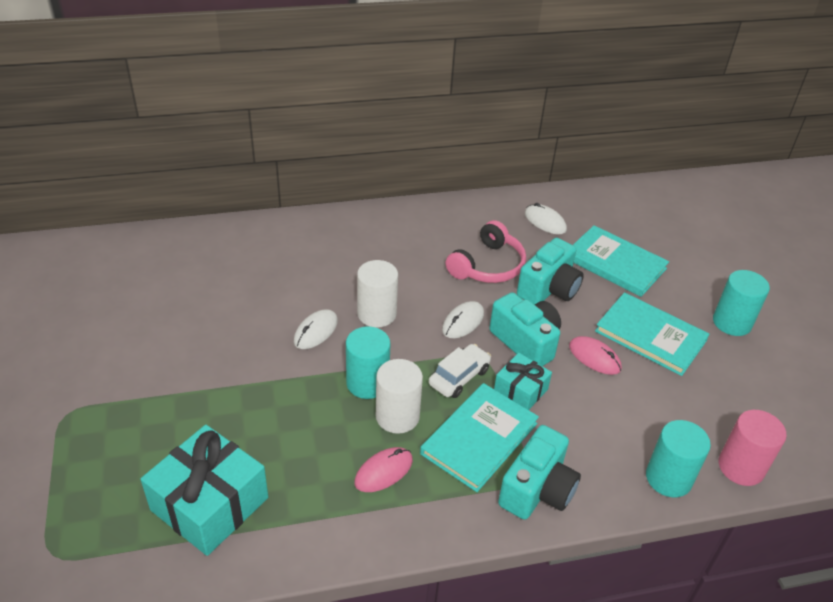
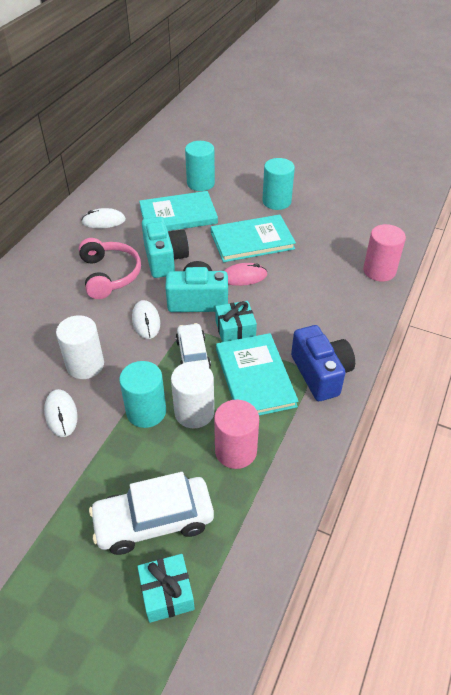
camera: 50 degrees left, 5 degrees up
turquoise gift [140,425,268,556] -> turquoise gift [137,554,195,623], size x0.55
pink mouse [354,447,413,492] -> pink cylinder [214,400,259,469]
turquoise camera [498,425,581,520] -> blue camera [291,325,355,401]
turquoise cylinder [646,420,711,497] -> turquoise cylinder moved to [185,141,215,191]
none -> white car [89,472,214,555]

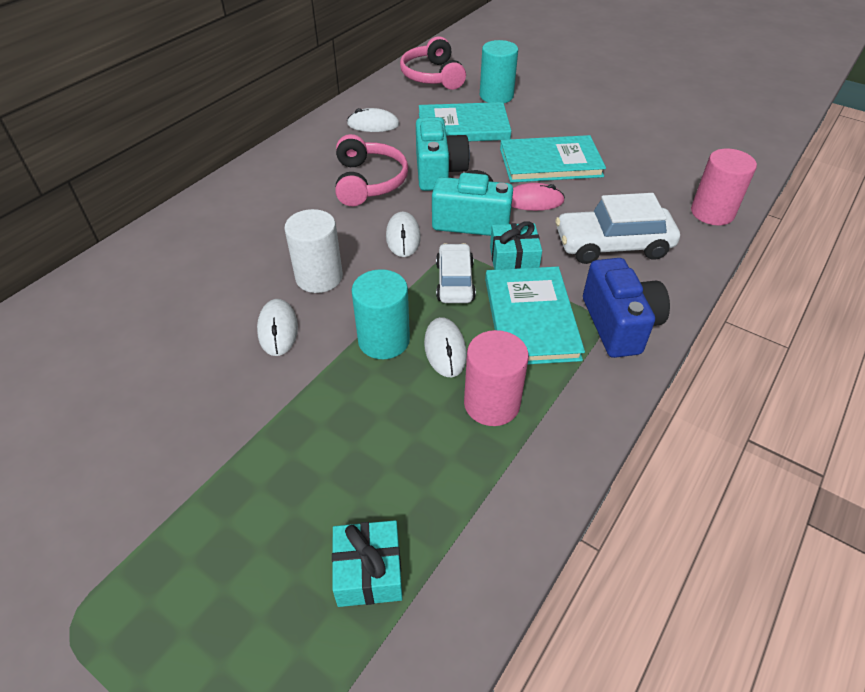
camera: 10 degrees right, 0 degrees up
white car [89,472,214,555] -> white car moved to [555,193,680,264]
white cylinder [171,362,214,428] -> white mouse [424,317,467,377]
turquoise cylinder [262,158,295,210] -> none
none -> pink headphones [400,37,466,90]

